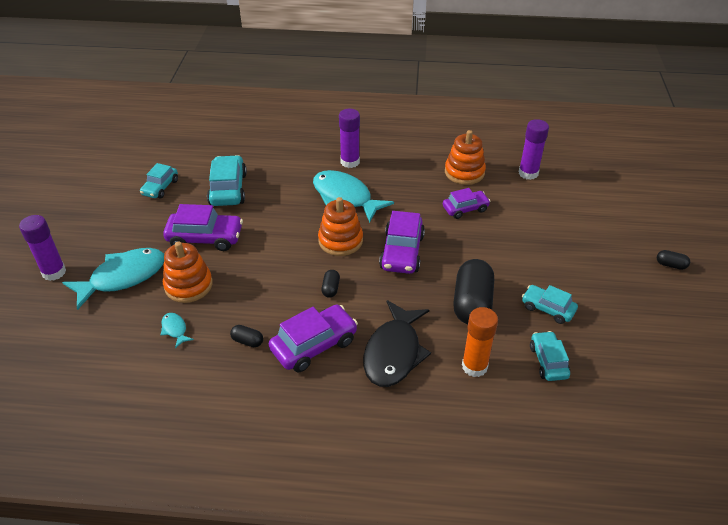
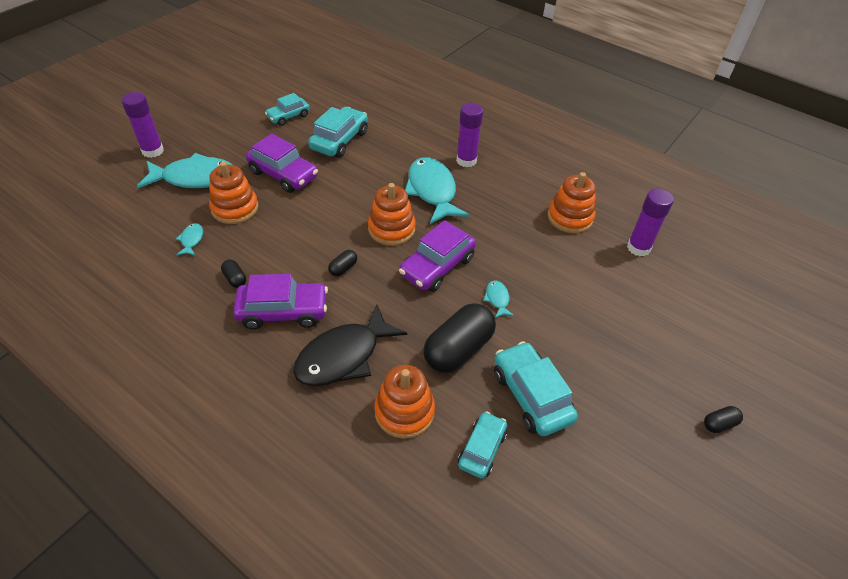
camera: 30 degrees right, 5 degrees up
purple car [443,188,490,219] -> none
orange glue stick [462,307,498,377] -> orange stacking toy [374,365,435,439]
turquoise car [522,285,578,324] -> turquoise car [494,341,578,436], size x1.57
black capsule [657,250,690,270] -> black capsule turned 75 degrees counterclockwise [704,406,743,433]
none -> turquoise fish [483,280,514,318]

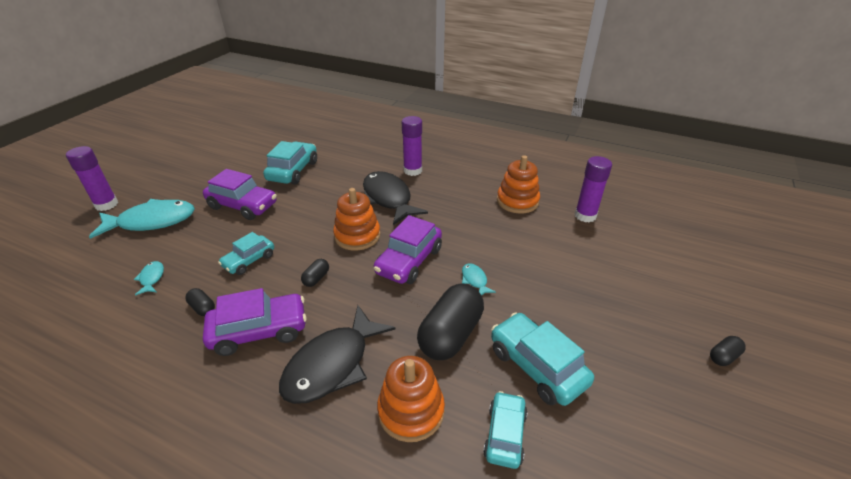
camera: 10 degrees left, 10 degrees down
orange stacking toy [209,162,258,224] -> none
turquoise car [265,93,310,126] -> turquoise car moved to [218,232,274,275]
turquoise fish [405,157,469,224] -> black fish [363,171,428,225]

